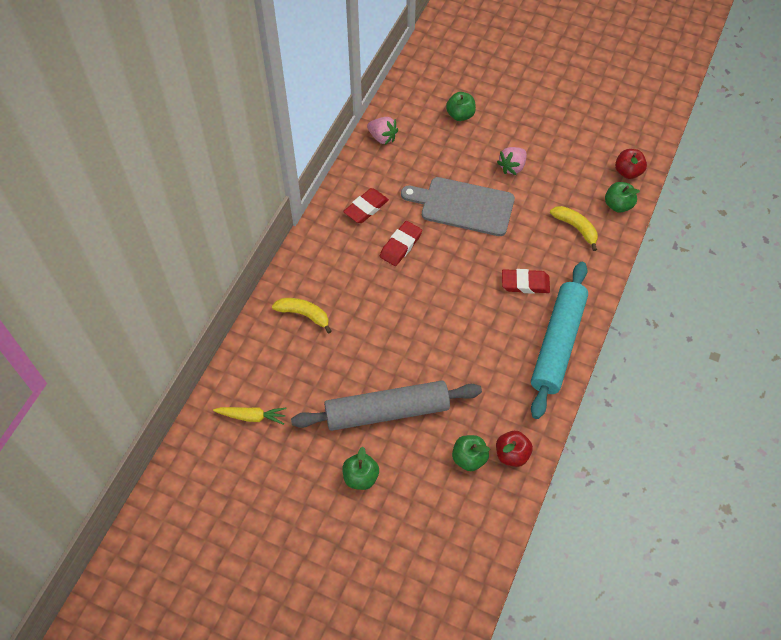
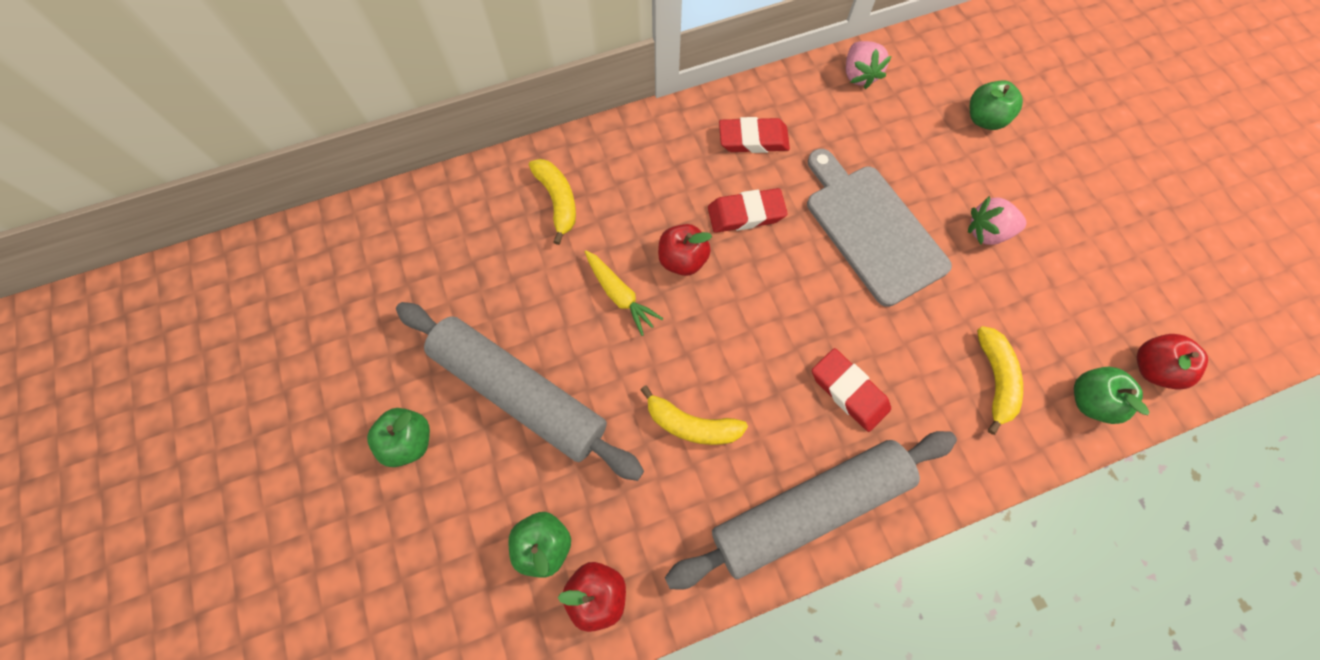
camera: 45 degrees right, 10 degrees up
yellow carrot [213,407,286,425] -> yellow carrot moved to [585,250,663,336]
turquoise rolling pin [531,262,588,419] -> grey rolling pin [665,431,957,590]
none -> yellow banana [640,385,748,445]
none -> red apple [658,224,712,276]

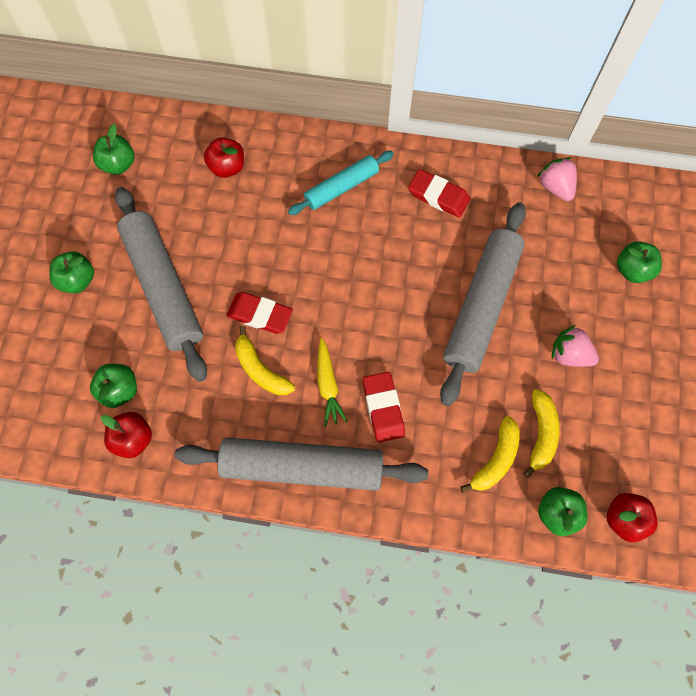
camera: 30 degrees right, 0 degrees up
yellow banana [529,159,576,245] -> yellow banana moved to [523,389,560,478]
yellow carrot [585,250,663,336] -> yellow carrot moved to [318,338,348,427]
red apple [658,224,712,276] -> red apple moved to [204,137,244,178]
red eraser [708,188,788,233] -> red eraser moved to [226,292,293,334]
grey cutting board [807,149,952,307] -> grey rolling pin [440,202,526,406]
pink strawberry [846,41,892,89] -> pink strawberry turned 135 degrees clockwise [537,157,577,201]
none -> green apple [93,124,134,175]
none -> turquoise rolling pin [288,151,394,215]

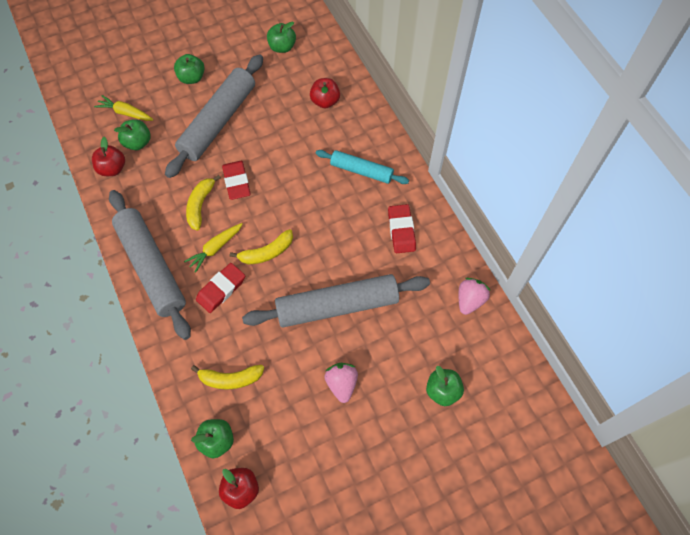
camera: 55 degrees right, 5 degrees down
yellow banana [523,389,560,478] -> yellow banana moved to [230,229,293,264]
none -> yellow carrot [94,95,154,121]

